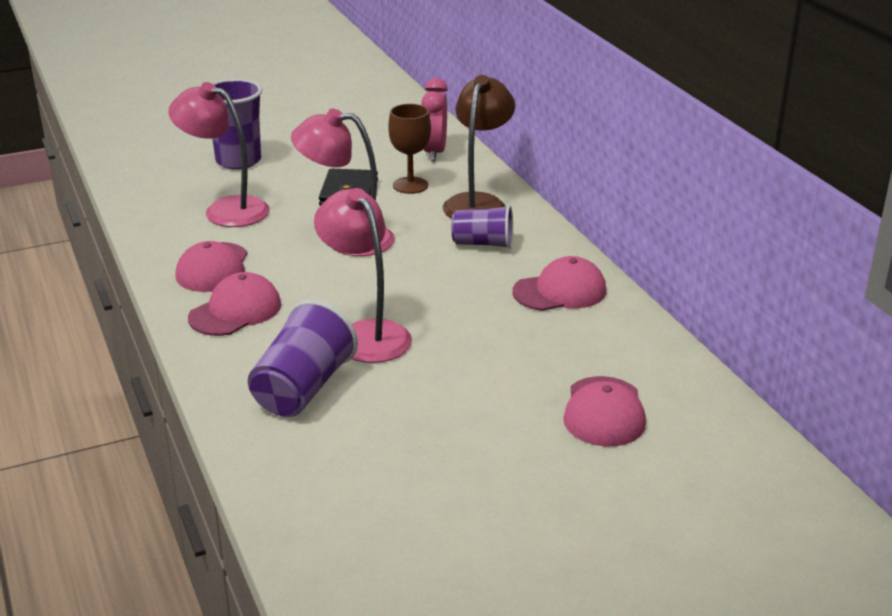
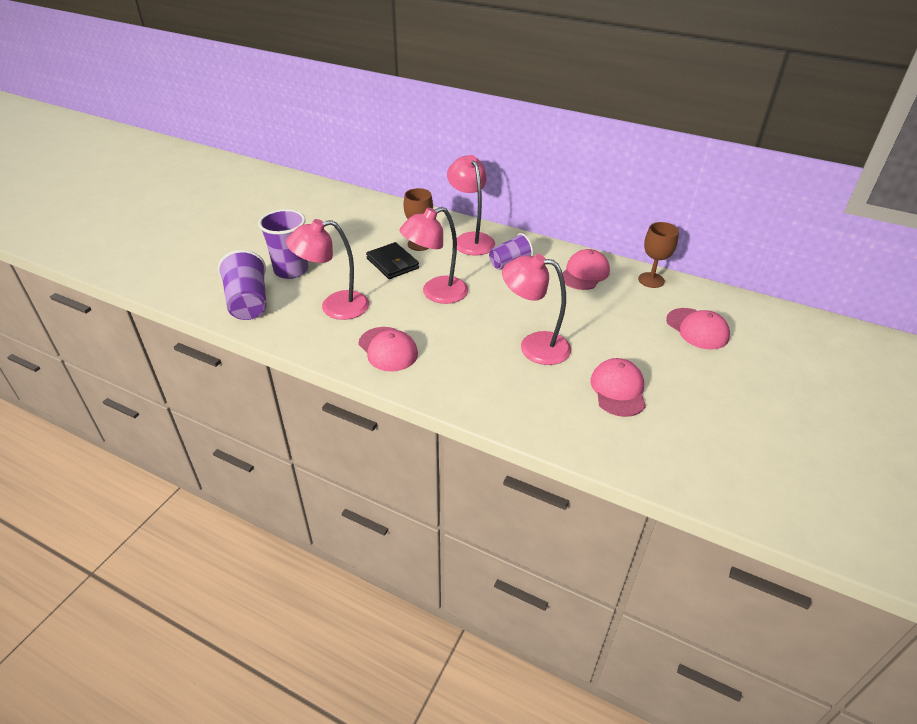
camera: 40 degrees left, 10 degrees up
pink cap [188,272,281,336] -> pink cap moved to [590,358,646,417]
purple cup [248,300,358,417] -> purple cup moved to [218,250,267,320]
pink clock [421,78,448,161] -> none
brown lamp [443,75,515,219] -> pink lamp [447,155,495,255]
none -> brown goblet [638,222,679,288]

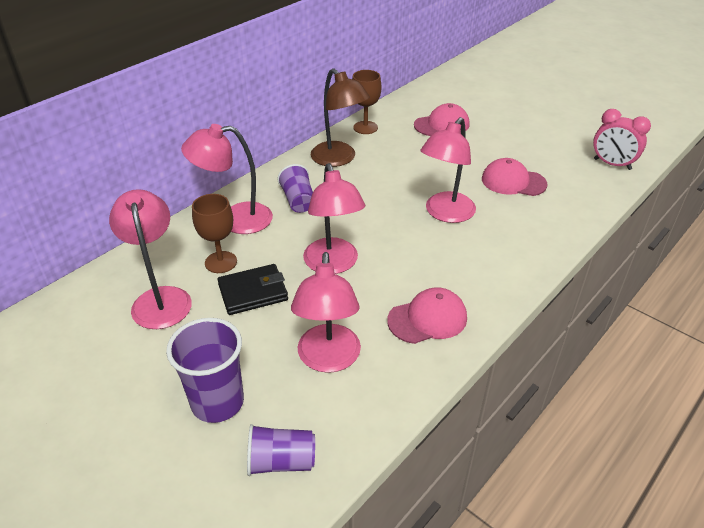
camera: 75 degrees left, 0 degrees up
purple cup [218,250,267,320] -> purple cup [247,424,315,476], size x0.66
pink cap [563,249,610,290] -> brown lamp [311,68,370,167]
none -> pink lamp [109,189,192,329]
none -> pink clock [593,109,651,170]

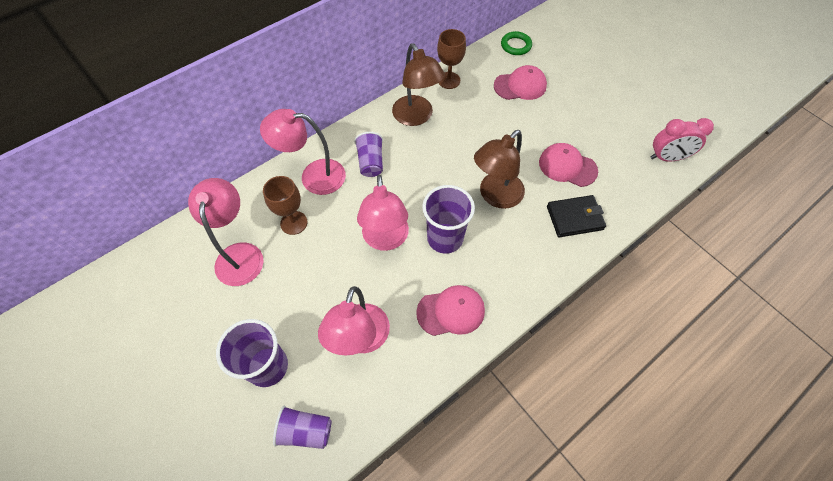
camera: 10 degrees right, 20 degrees up
black wallet [217,264,288,315] -> black wallet moved to [547,195,606,237]
pink lamp [420,117,476,223] -> brown lamp [474,130,525,209]
pink clock [593,109,651,170] -> pink clock turned 45 degrees counterclockwise [650,118,714,162]
none -> purple cup [422,185,475,254]
none -> green ring [501,31,532,55]

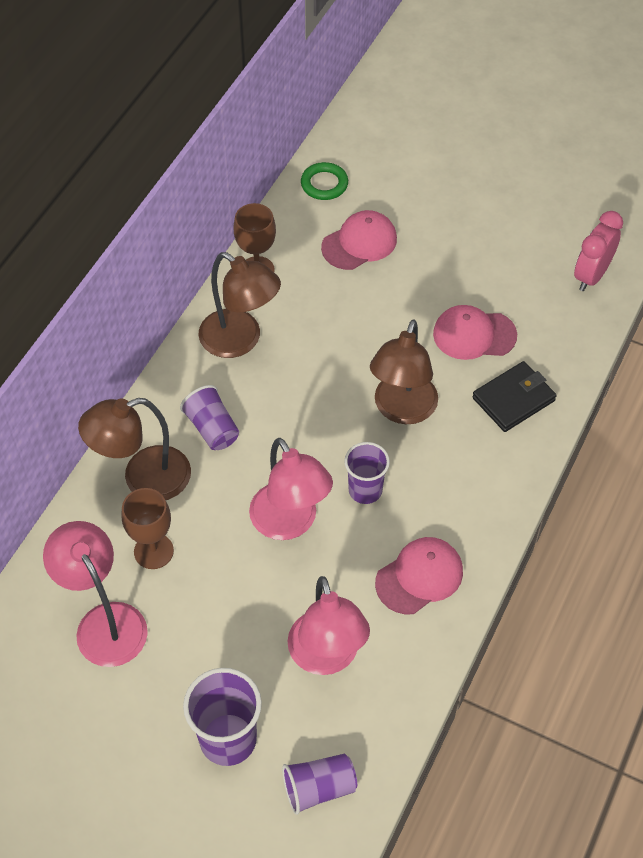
camera: 25 degrees left, 5 degrees down
pink lamp [260,109,346,195] -> brown lamp [78,398,191,500]
purple cup [422,185,475,254] -> purple cup [344,442,390,504], size x0.66
pink clock [650,118,714,162] -> pink clock turned 150 degrees clockwise [574,211,623,291]

